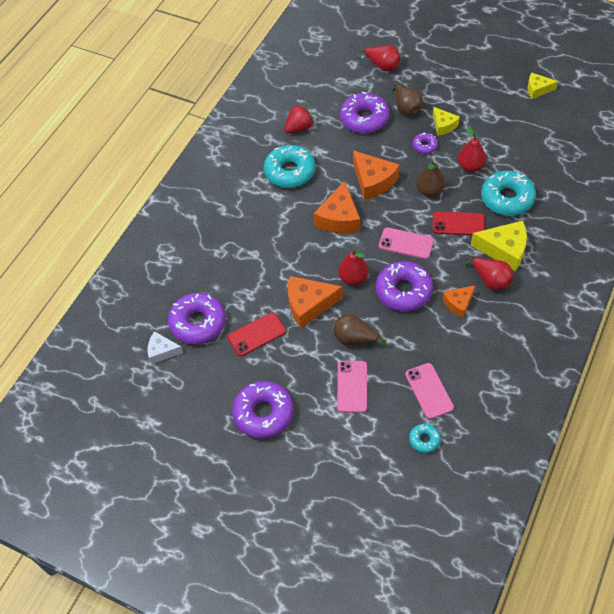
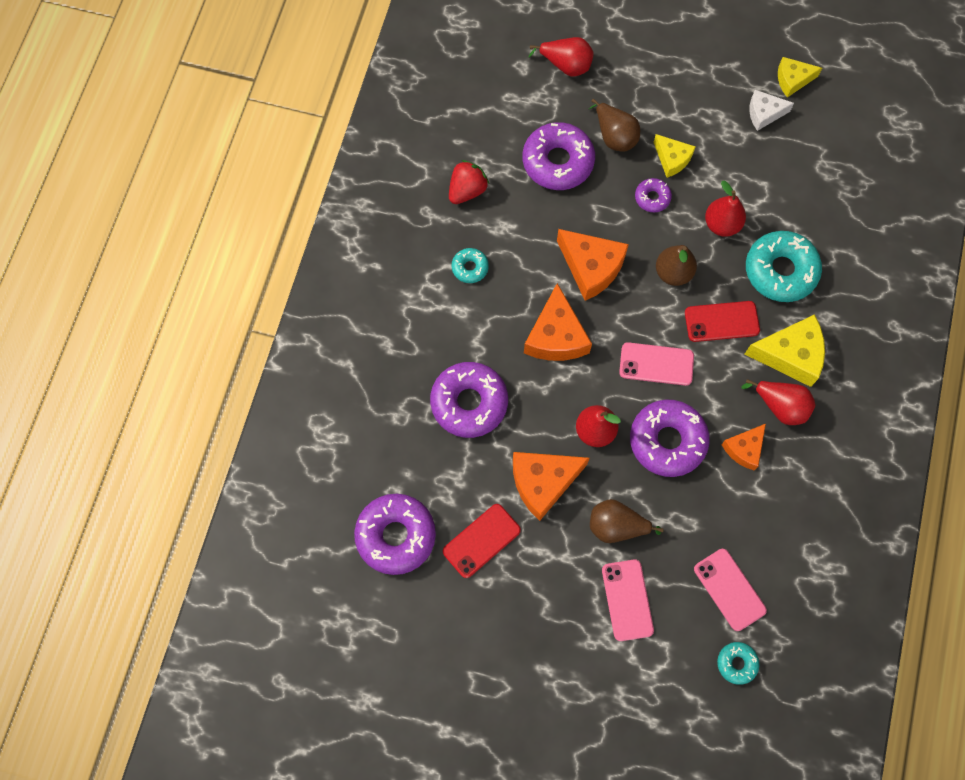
camera: 15 degrees left, 15 degrees up
white cheese [148,331,183,364] -> white cheese moved to [749,90,794,131]
purple donut [232,381,294,439] -> purple donut moved to [430,362,508,438]
turquoise donut [264,145,315,188] -> turquoise donut [452,248,489,283], size x0.50

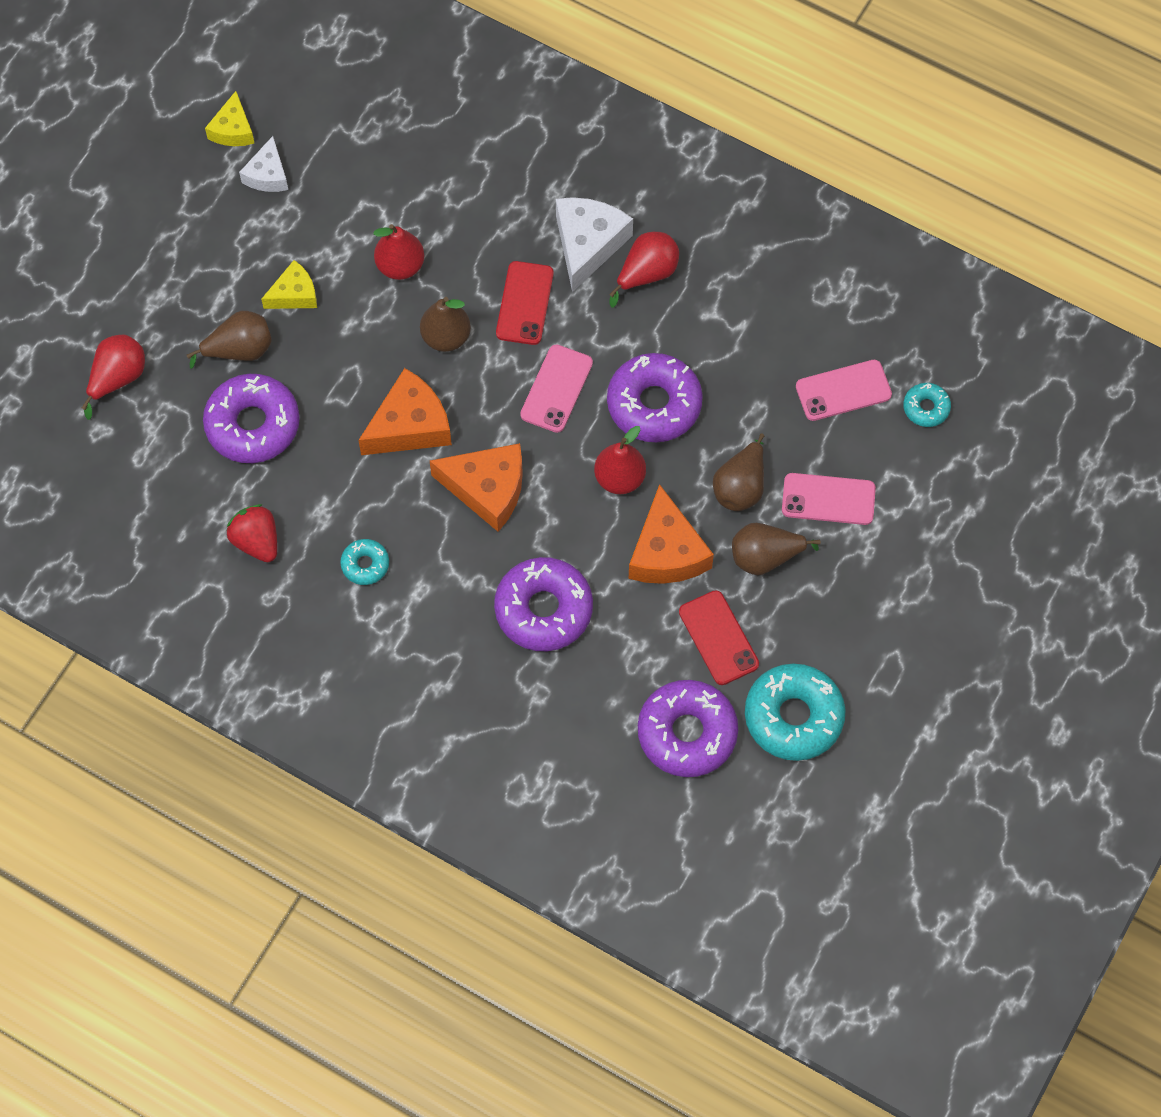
camera: 75 degrees left, 5 degrees down
purple donut [635,178,672,212] -> none
orange cheese [721,424,766,470] -> none
yellow cheese [745,314,825,387] -> white cheese [556,197,633,292]
turquoise donut [746,231,822,302] -> turquoise donut moved to [745,664,846,761]
none -> brown pear [732,523,821,575]

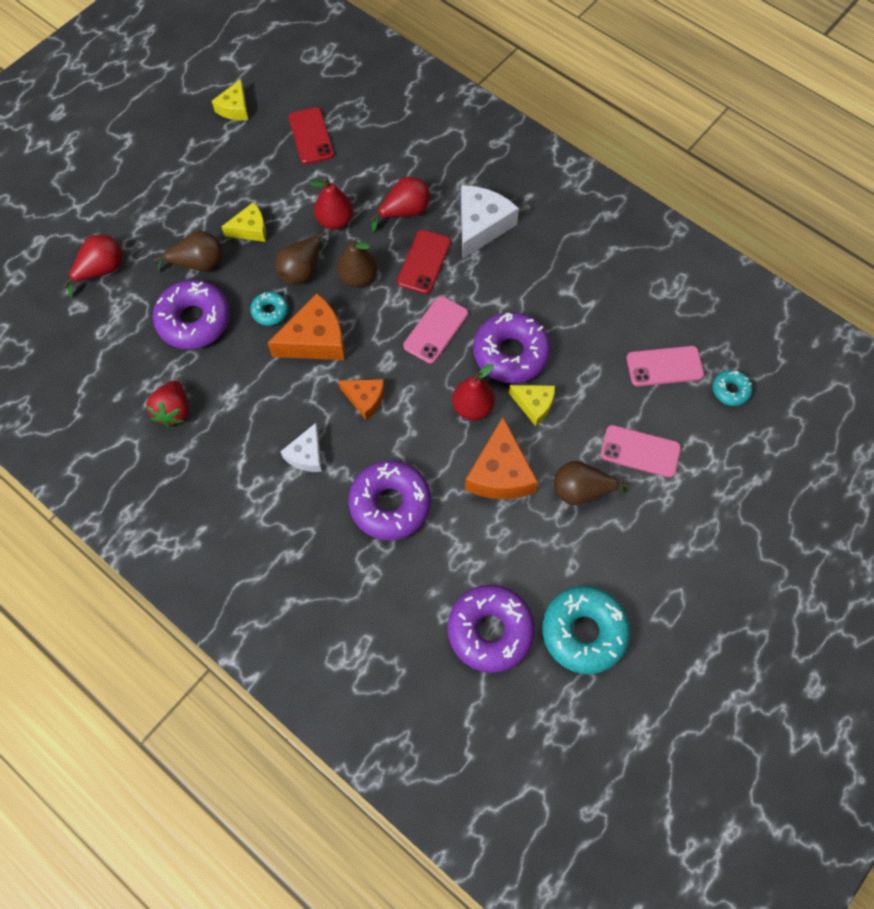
camera: 10 degrees right, 0 degrees up
red strawberry [226,504,277,562] -> red strawberry turned 150 degrees counterclockwise [146,381,189,427]
white cheese [239,136,288,192] -> white cheese moved to [280,423,322,472]
turquoise donut [340,539,389,585] -> turquoise donut moved to [250,292,288,326]
orange cheese [430,443,523,532] -> orange cheese [338,379,384,420], size x0.60
red pear [609,232,679,308] -> red pear moved to [370,177,430,232]
red phone [679,590,759,685] -> red phone moved to [289,107,334,164]
brown pear [713,433,764,511] -> brown pear moved to [275,232,327,285]
none -> yellow cheese [509,385,555,426]

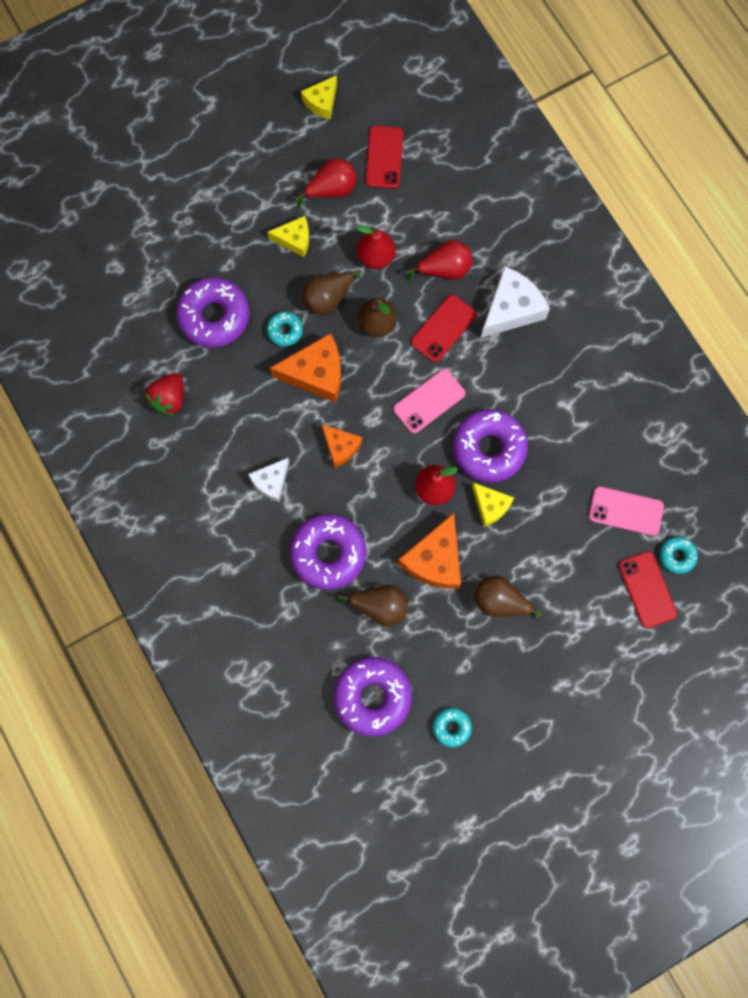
camera: 20 degrees right, 10 degrees up
red pear [63,235,122,297] -> red pear moved to [296,158,357,208]
brown pear [154,231,222,272] -> brown pear moved to [338,585,409,627]
turquoise donut [542,586,631,674] -> turquoise donut [433,708,472,747], size x0.50
pink phone [600,425,681,478] -> none
none -> red phone [619,551,677,628]

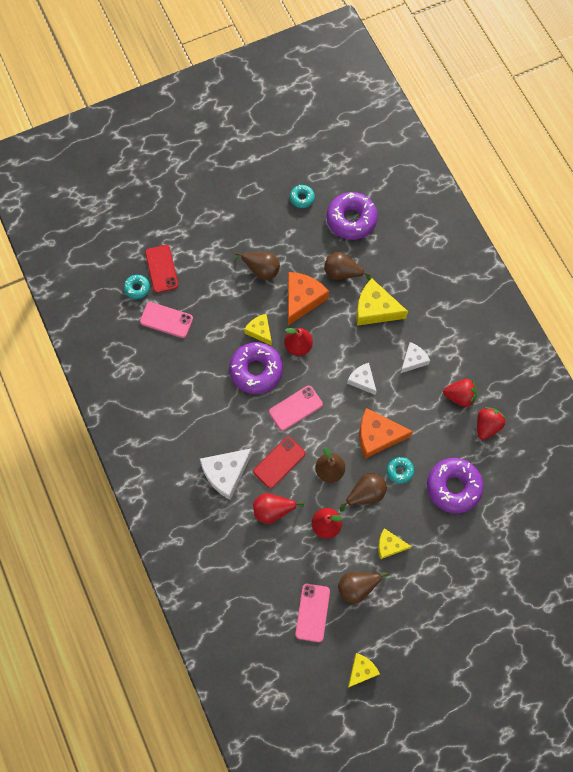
camera: 175 degrees left, 5 degrees down
purple donut [290,514,366,590] -> yellow cheese [356,279,408,326]
red pear [296,158,357,208] -> brown pear [338,571,388,603]
orange cheese [321,424,362,468] -> white cheese [347,363,377,395]
red phone [366,126,403,189] -> pink phone [295,584,330,642]
none -> red strawberry [443,379,477,407]

